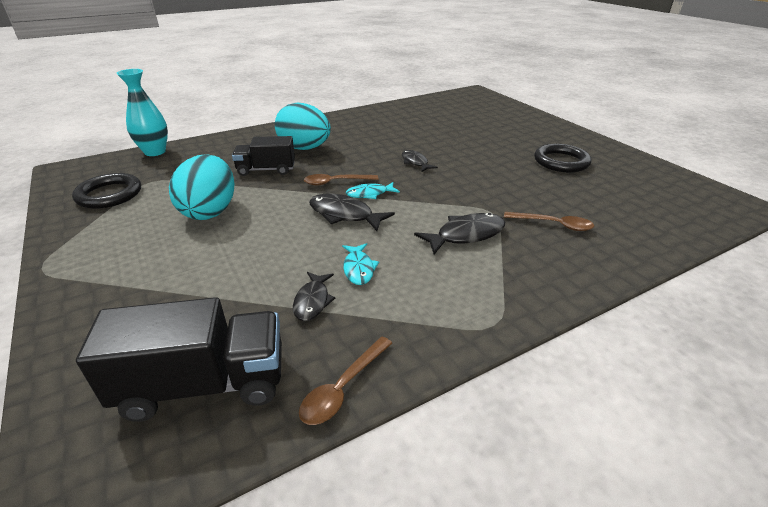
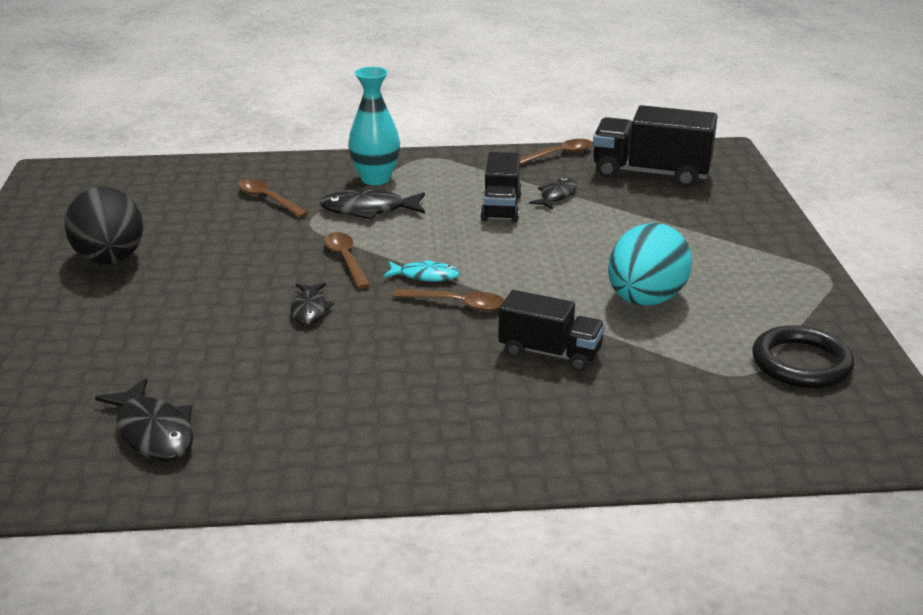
camera: 155 degrees left, 5 degrees down
turquoise vase [116,69,168,156] -> turquoise vase moved to [348,67,400,185]
turquoise egg [275,103,331,150] -> none
black fish [309,194,395,231] -> black fish moved to [95,379,193,461]
turquoise fish [342,243,379,285] -> black truck [480,152,522,223]
black ring [534,144,591,173] -> black egg [64,187,143,265]
none -> brown spoon [324,232,371,289]

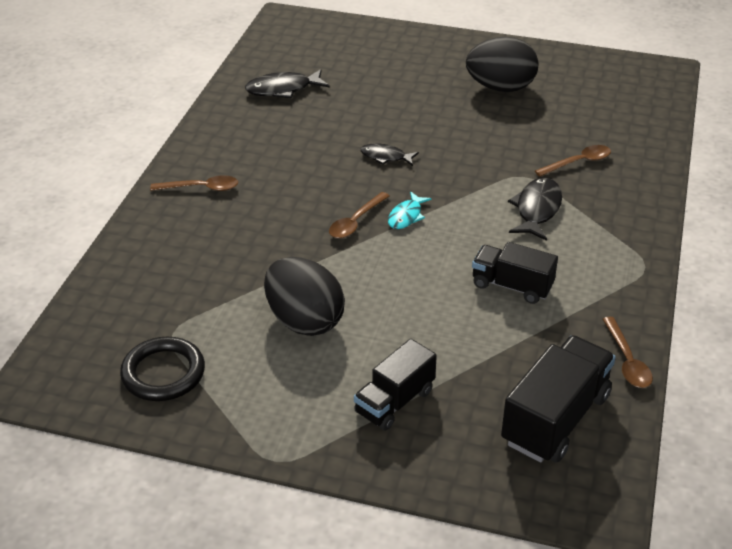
camera: 110 degrees right, 10 degrees up
brown spoon [324,232,371,289] -> brown spoon moved to [150,175,238,191]
turquoise vase [348,67,400,185] -> none
black truck [498,290,605,372] -> black truck moved to [354,339,437,431]
black fish [529,178,577,210] -> none
turquoise egg [608,223,692,306] -> black egg [264,257,345,336]

